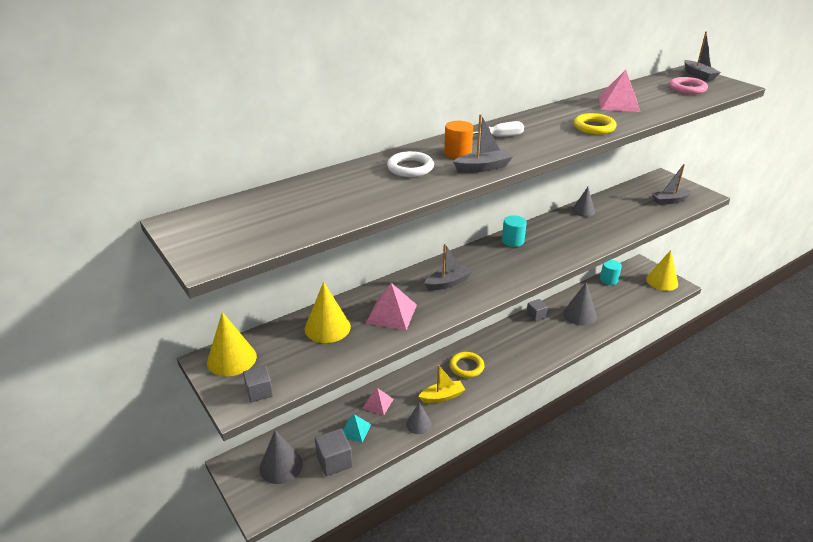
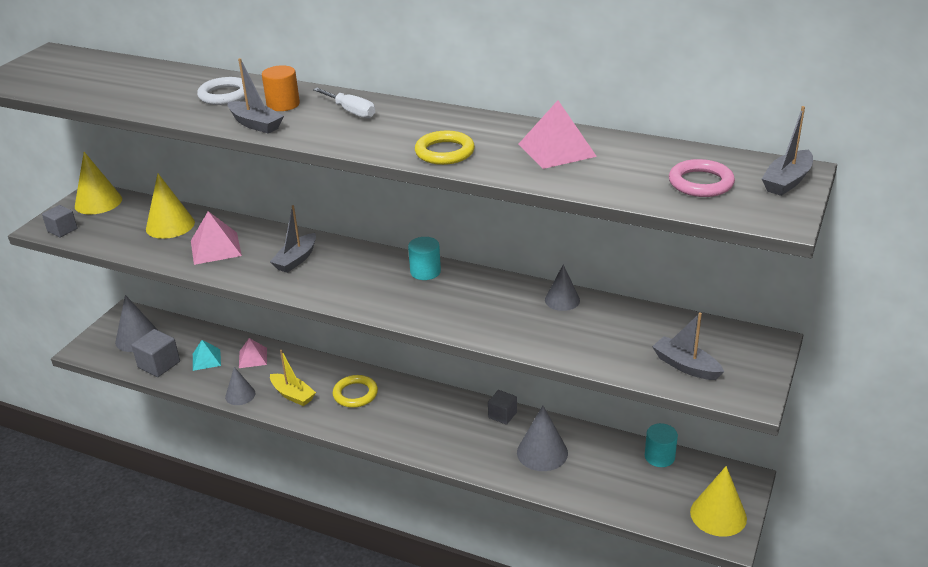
camera: 60 degrees right, 0 degrees up
grey boat [424,244,472,290] -> grey boat turned 90 degrees clockwise [270,205,316,273]

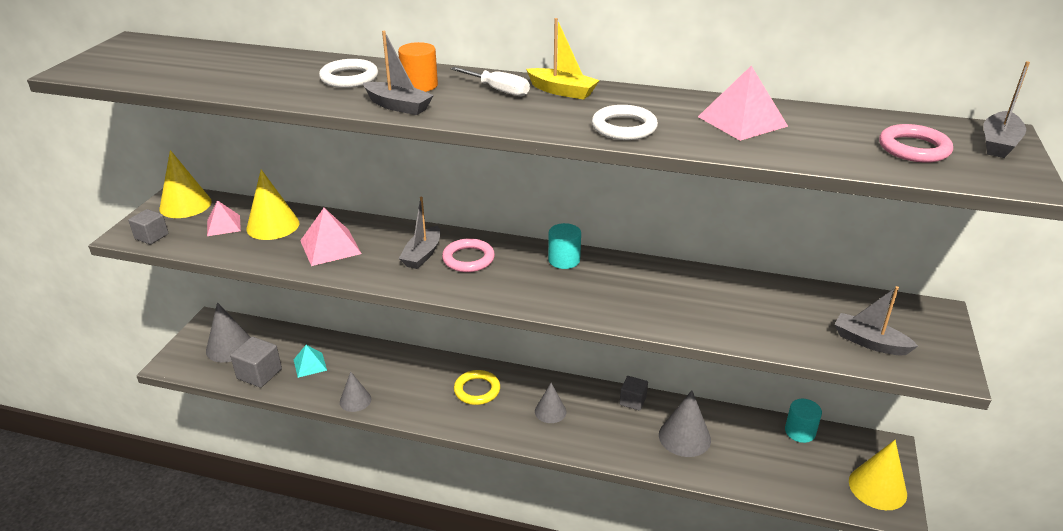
camera: 10 degrees left, 0 degrees up
pink pyramid [239,338,267,368] -> pink pyramid moved to [207,200,241,236]
yellow boat [270,350,316,406] -> yellow boat moved to [526,18,600,100]
yellow ring [415,130,475,165] -> white ring [592,105,658,140]
grey cone [545,264,580,311] -> grey cone moved to [535,383,566,423]
none -> pink ring [442,238,495,272]

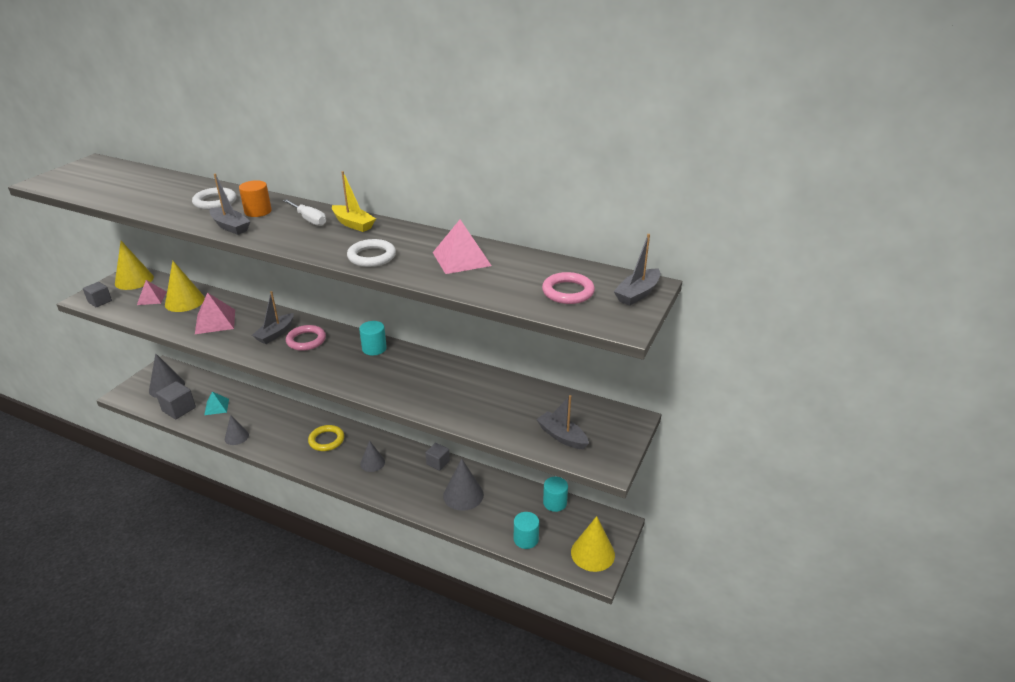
camera: 10 degrees right, 0 degrees up
none -> turquoise cylinder [514,512,539,549]

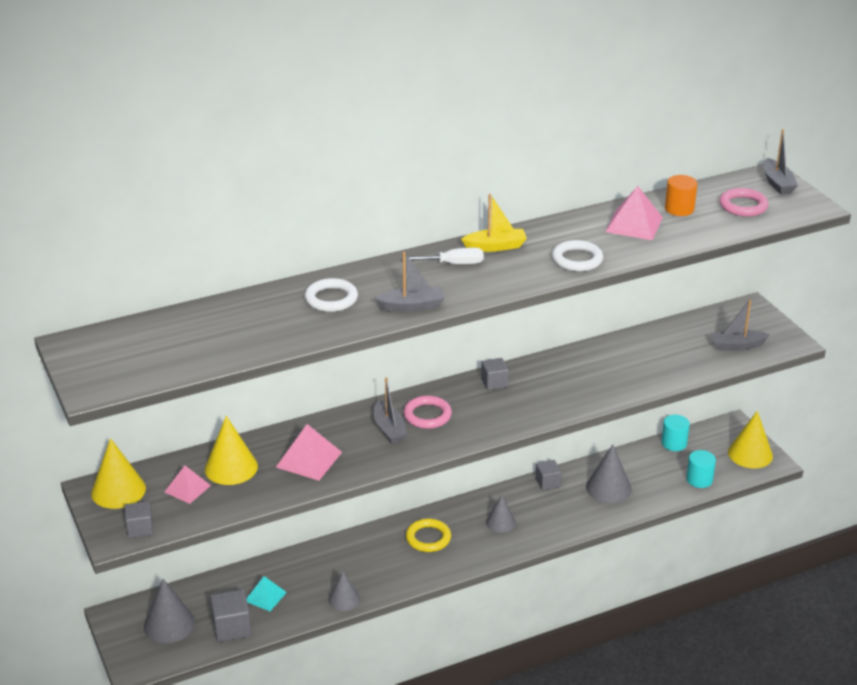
camera: 50 degrees left, 0 degrees up
orange cylinder [239,180,272,217] -> orange cylinder moved to [665,175,697,216]
turquoise cylinder [359,321,387,355] -> grey cube [481,358,509,390]

